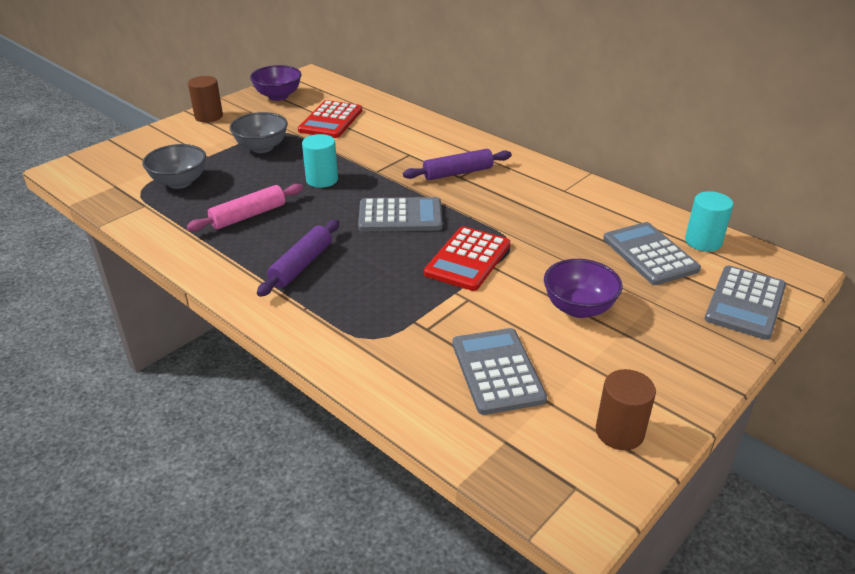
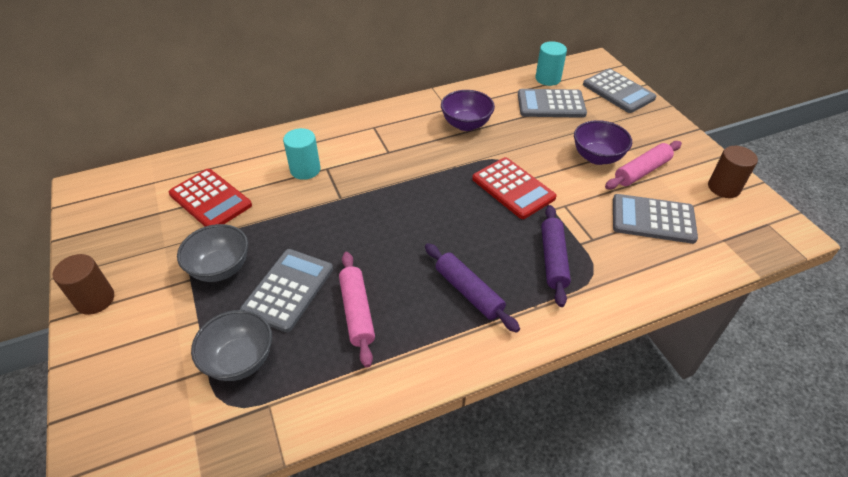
camera: 65 degrees left, 10 degrees up
purple bowl [250,65,302,101] -> purple bowl moved to [441,90,495,131]
turquoise cylinder [302,134,338,188] -> turquoise cylinder moved to [283,128,320,180]
grey calculator [358,197,443,232] -> grey calculator moved to [240,249,333,332]
purple rolling pin [403,149,512,180] -> purple rolling pin moved to [541,205,571,307]
none -> pink rolling pin [605,141,682,189]

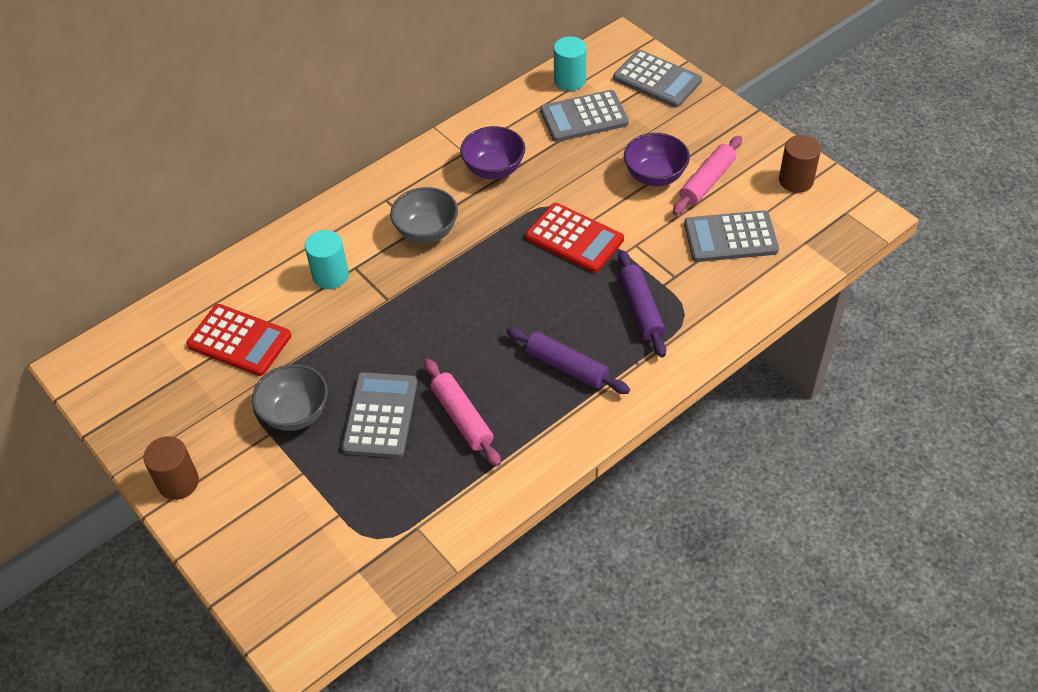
camera: 15 degrees left, 5 degrees up
grey bowl [191,310,272,381] -> grey bowl moved to [390,187,458,243]

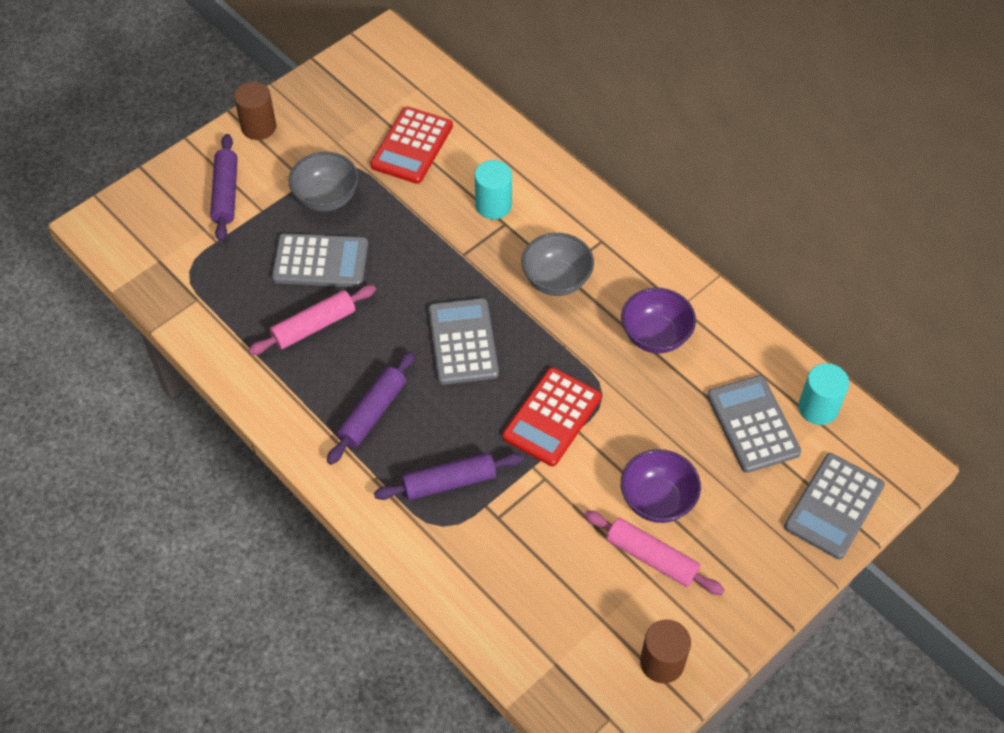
camera: 85 degrees right, 5 degrees up
grey calculator [684,210,779,262] -> grey calculator moved to [428,298,499,385]
none -> purple rolling pin [210,134,238,242]

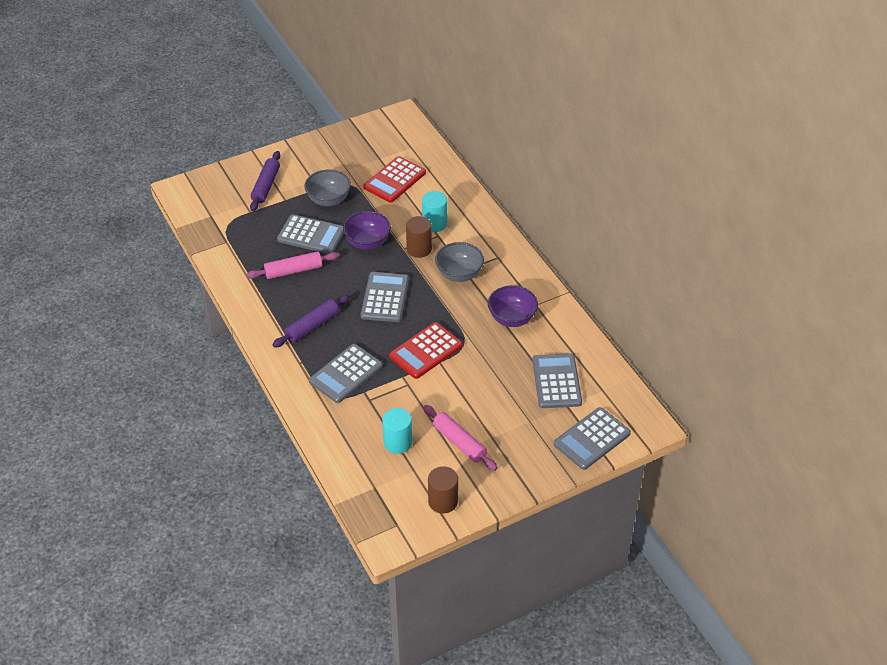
camera: 15 degrees right, 10 degrees down
brown cylinder [234,82,276,140] -> brown cylinder moved to [406,216,432,258]
purple rolling pin [374,453,523,500] -> grey calculator [309,344,383,403]
purple bowl [621,449,701,523] -> purple bowl moved to [343,211,391,250]
turquoise cylinder [798,363,849,425] -> turquoise cylinder moved to [382,408,412,454]

